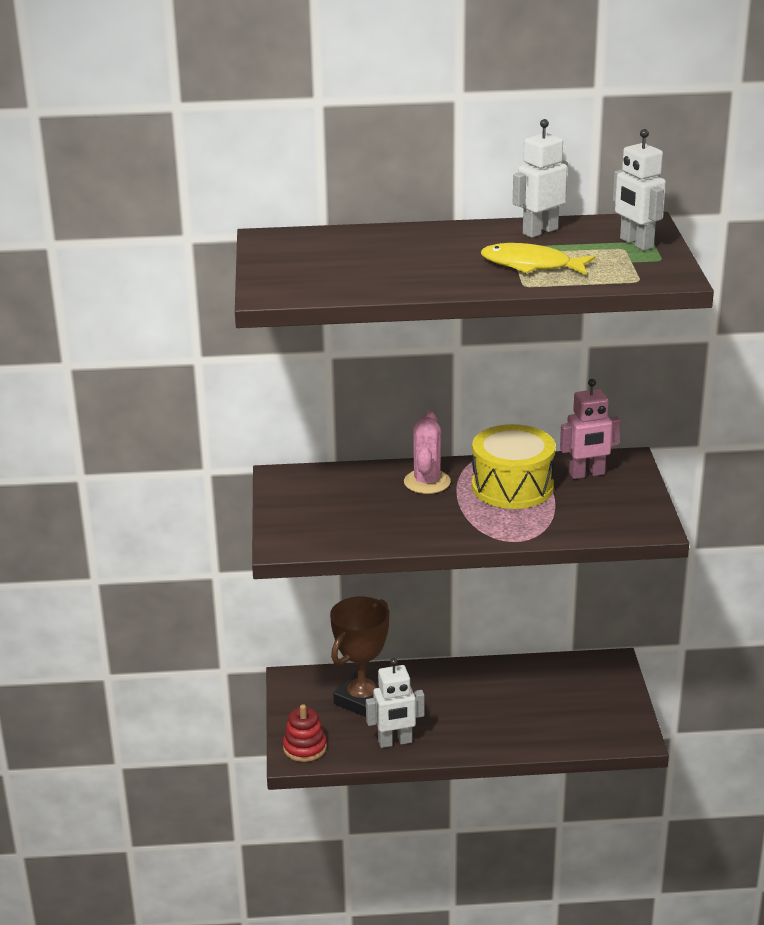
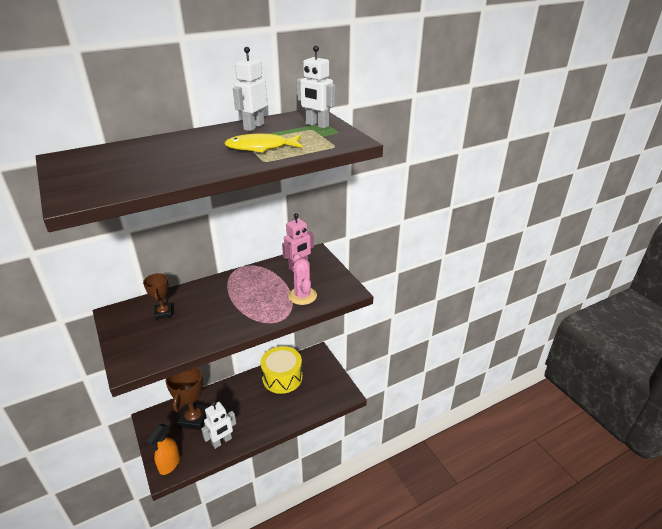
camera: 25 degrees left, 5 degrees up
red stacking toy [283,704,327,762] -> orange spray bottle [146,424,180,475]
pink cactus [404,411,451,494] -> pink cactus moved to [288,253,317,305]
yellow drum [472,424,555,509] -> yellow drum moved to [260,346,303,394]
none -> brown trophy [143,273,172,320]

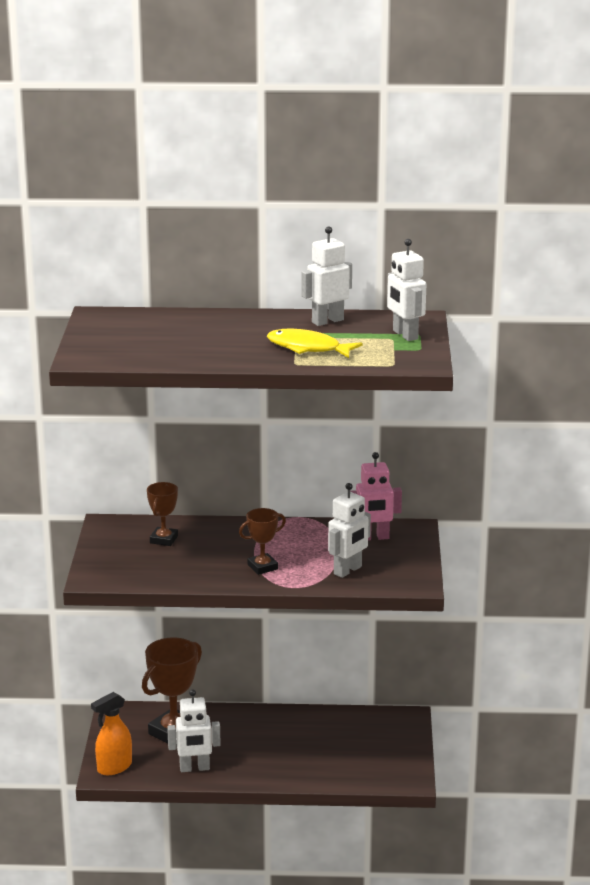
camera: 30 degrees right, 10 degrees down
yellow drum [260,346,303,394] -> none
pink cactus [288,253,317,305] -> white robot [328,483,371,578]
none -> brown trophy [239,508,286,575]

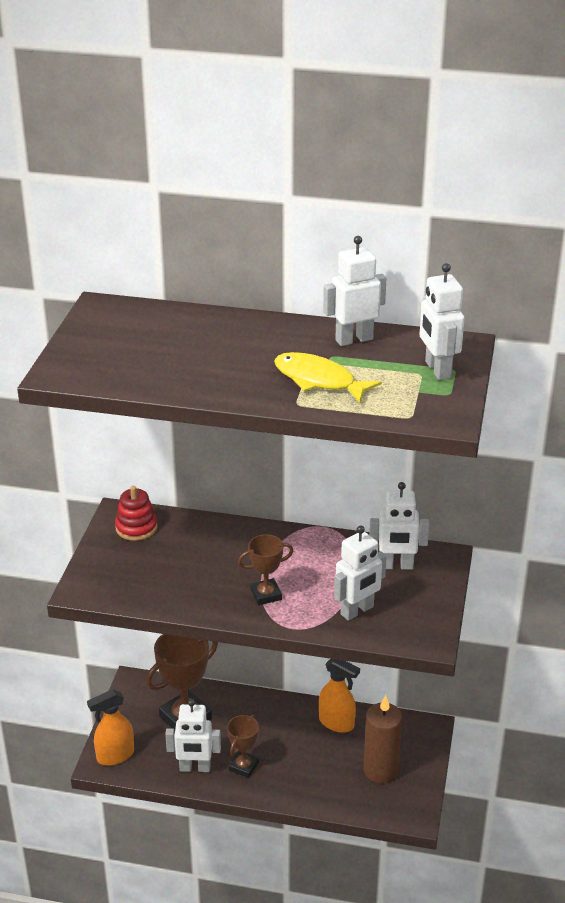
camera: 10 degrees right, 10 degrees up
brown trophy [147,482,178,546] -> brown trophy moved to [227,715,259,778]
pink robot [350,452,402,541] -> white robot [369,482,430,570]
none -> red stacking toy [115,486,158,541]
none -> orange spray bottle [319,659,360,733]
none -> brown candle [363,695,402,783]

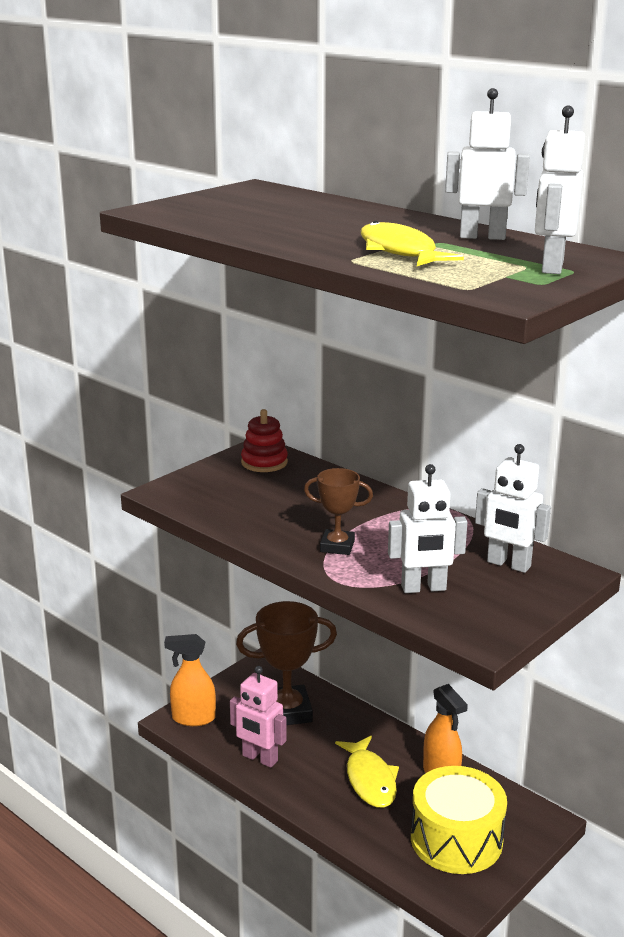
camera: 30 degrees right, 10 degrees down
white robot [165,699,221,772] -> pink robot [230,666,286,768]
brown trophy [227,715,259,778] -> none
brown candle [363,695,402,783] -> yellow drum [411,766,507,874]
none -> yellow fish [335,736,399,808]

